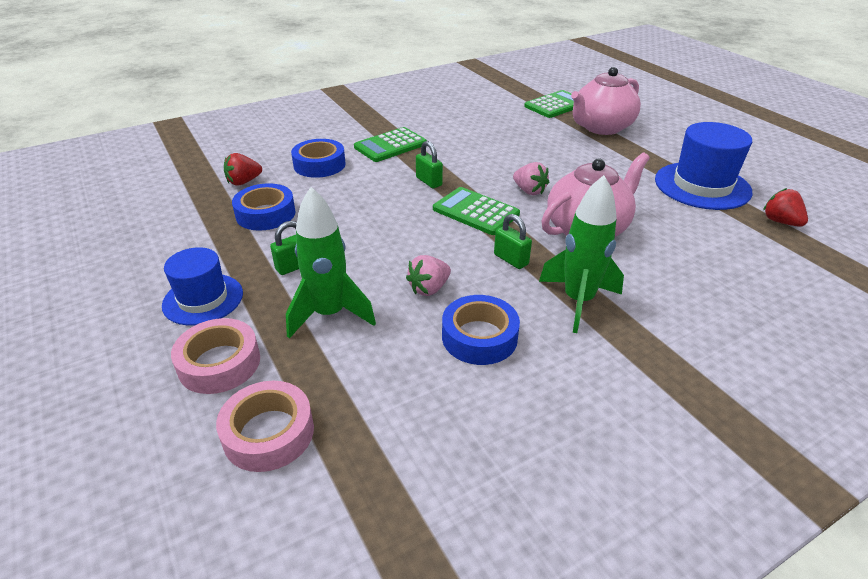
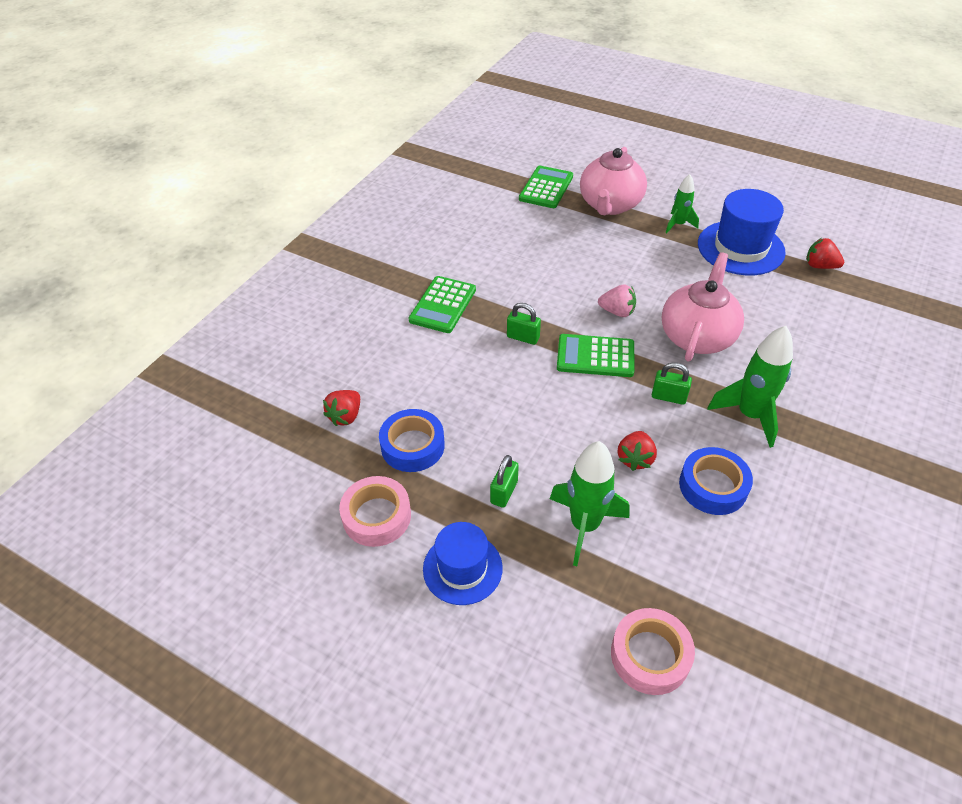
camera: 30 degrees left, 10 degrees up
pink tape [171,318,260,394] -> pink tape moved to [339,476,411,547]
blue tape [291,139,346,178] -> none
pink strawberry [406,255,451,296] -> red strawberry [618,431,657,471]
none -> green rocket [665,174,699,233]

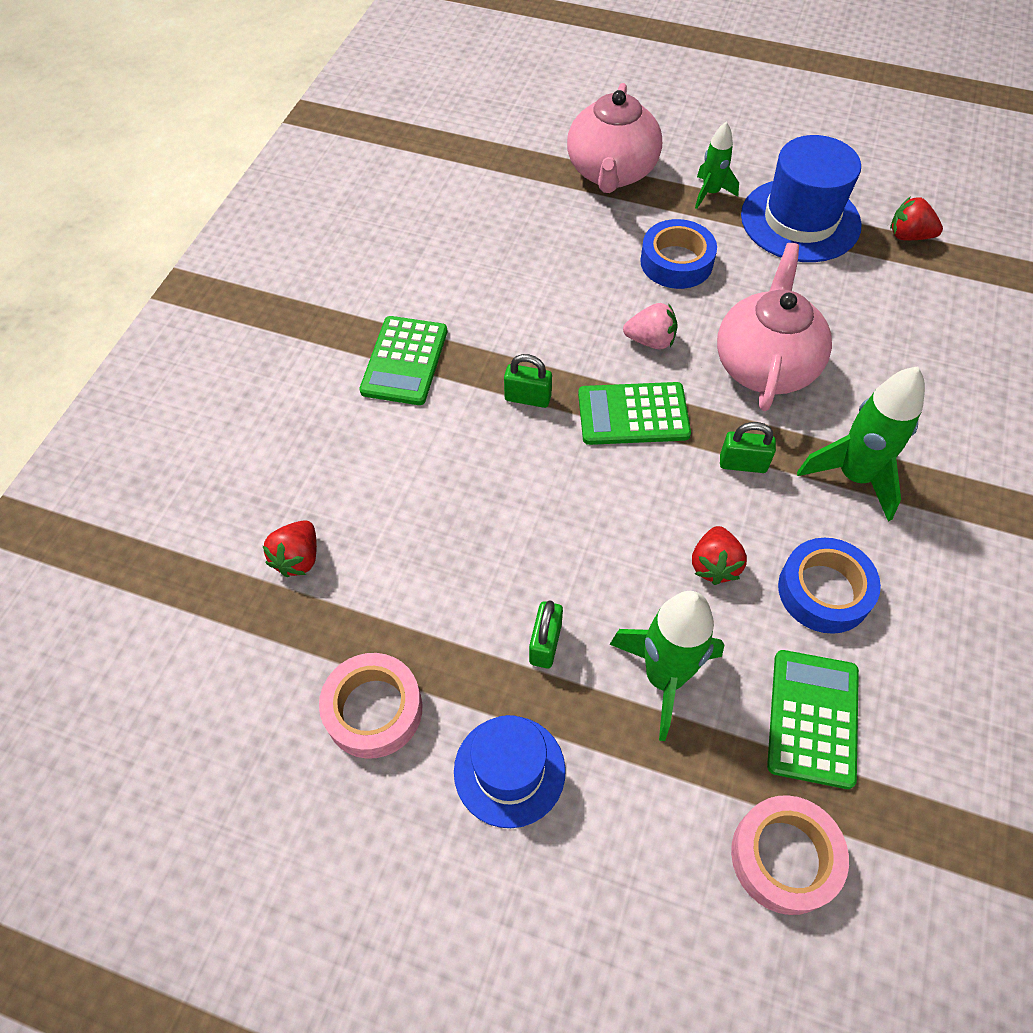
camera: 10 degrees left, 10 degrees up
blue tape [379,409,445,472] -> blue tape moved to [640,219,717,289]
green calculator [519,166,573,208] -> green calculator moved to [767,650,859,789]

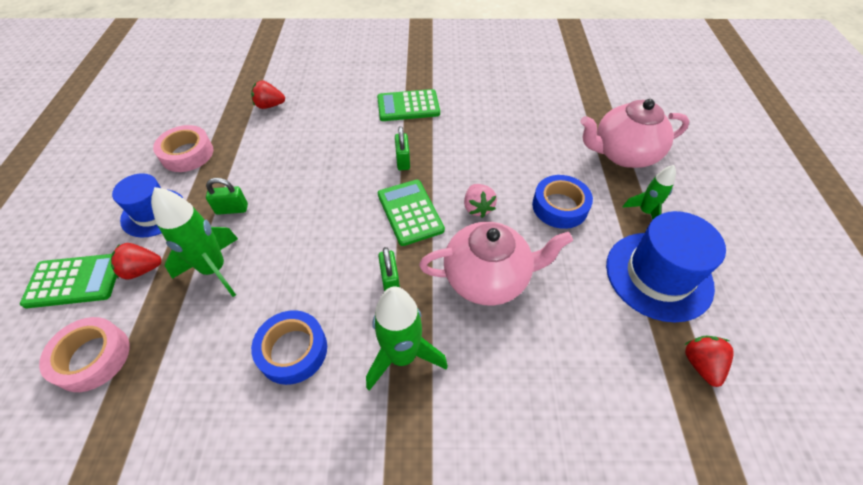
camera: 70 degrees right, 5 degrees down
red strawberry [692,526,747,585] -> red strawberry moved to [111,243,162,280]
green calculator [767,650,859,789] -> green calculator moved to [20,254,117,308]

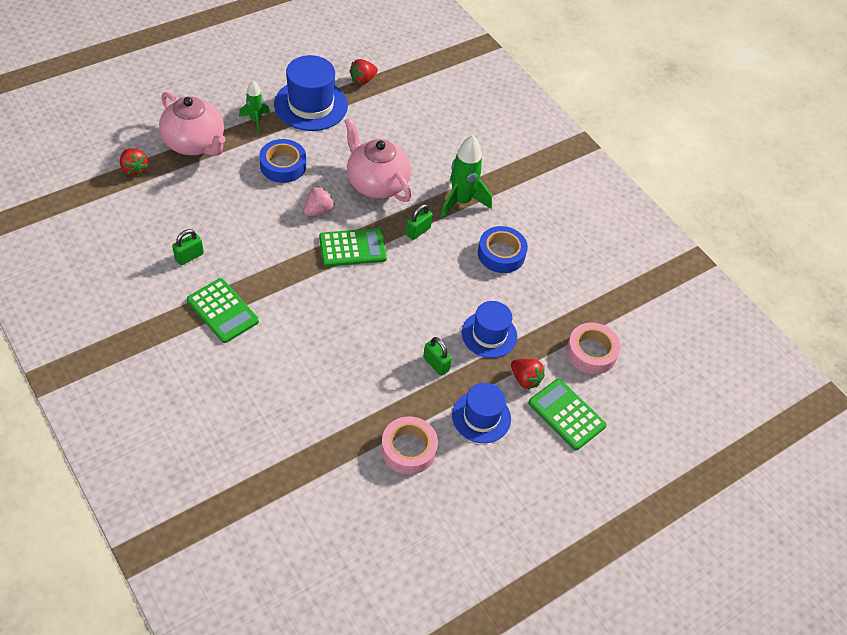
camera: 130 degrees left, 0 degrees up
green rocket [151,187,238,297] -> blue hat [462,301,517,358]
red strawberry [251,80,285,109] -> red strawberry moved to [120,148,148,176]
green calculator [378,180,445,246] -> green calculator turned 135 degrees counterclockwise [319,228,387,267]
green padlock [395,126,410,170] -> green padlock moved to [172,229,204,265]

